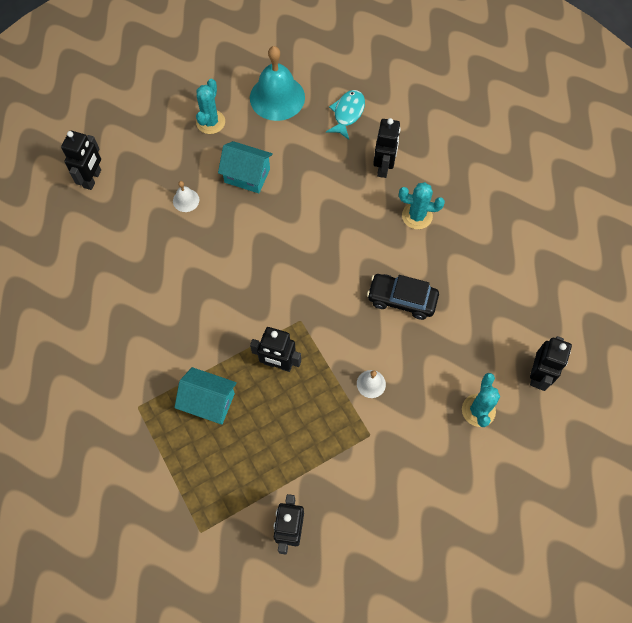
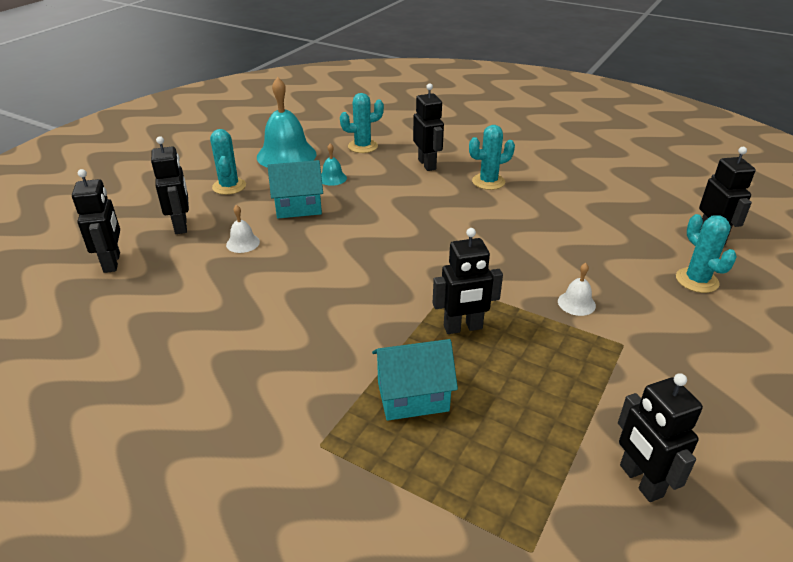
camera: 30 degrees left, 30 degrees down
turquoise fish [326,90,365,140] -> turquoise cactus [340,93,384,153]
black car [367,274,439,320] -> none
none -> black robot [151,136,189,234]
none -> turquoise bell [321,143,347,186]

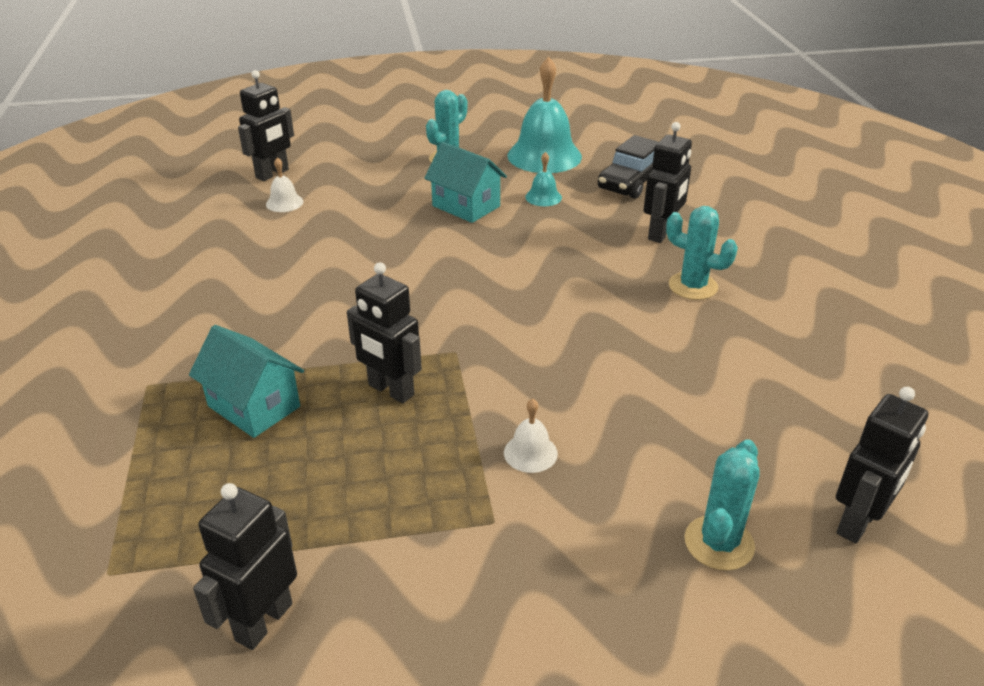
camera: 50 degrees right, 0 degrees up
black robot [151,136,189,234] -> none
white bell [226,205,260,253] -> white bell moved to [266,157,303,212]
turquoise cactus [340,93,384,153] -> black car [598,135,658,199]

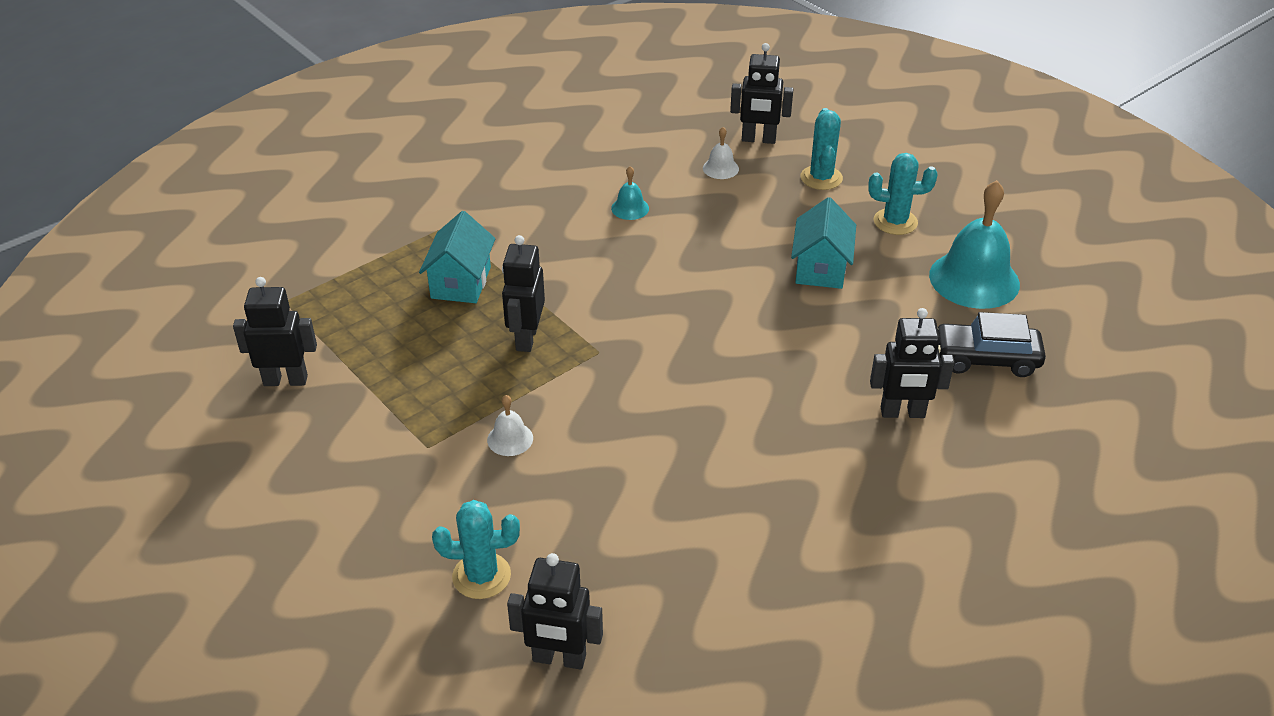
camera: 60 degrees right, 5 degrees up
turquoise bell [525,152,562,206] -> turquoise bell moved to [611,166,649,220]
turquoise cactus [666,206,738,300] -> turquoise cactus moved to [800,108,843,190]

